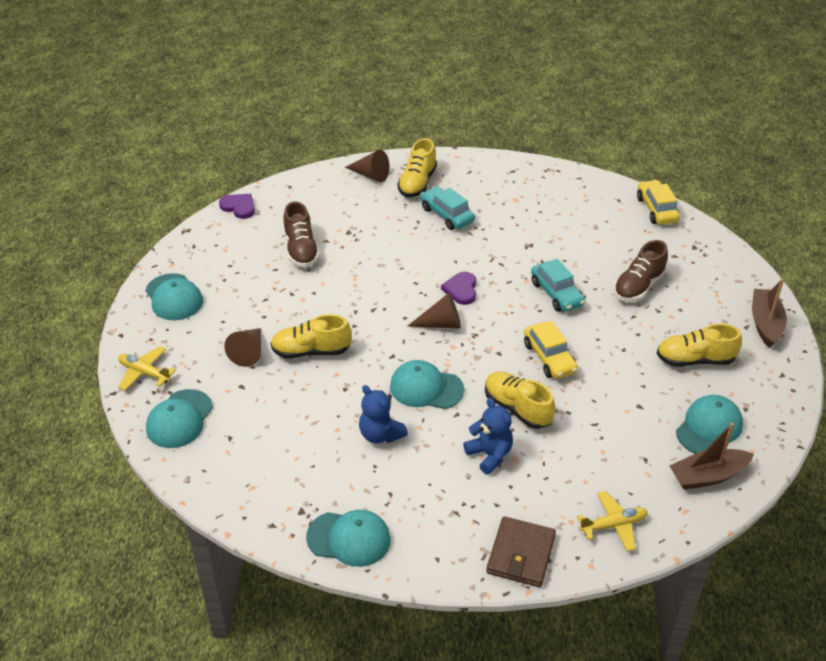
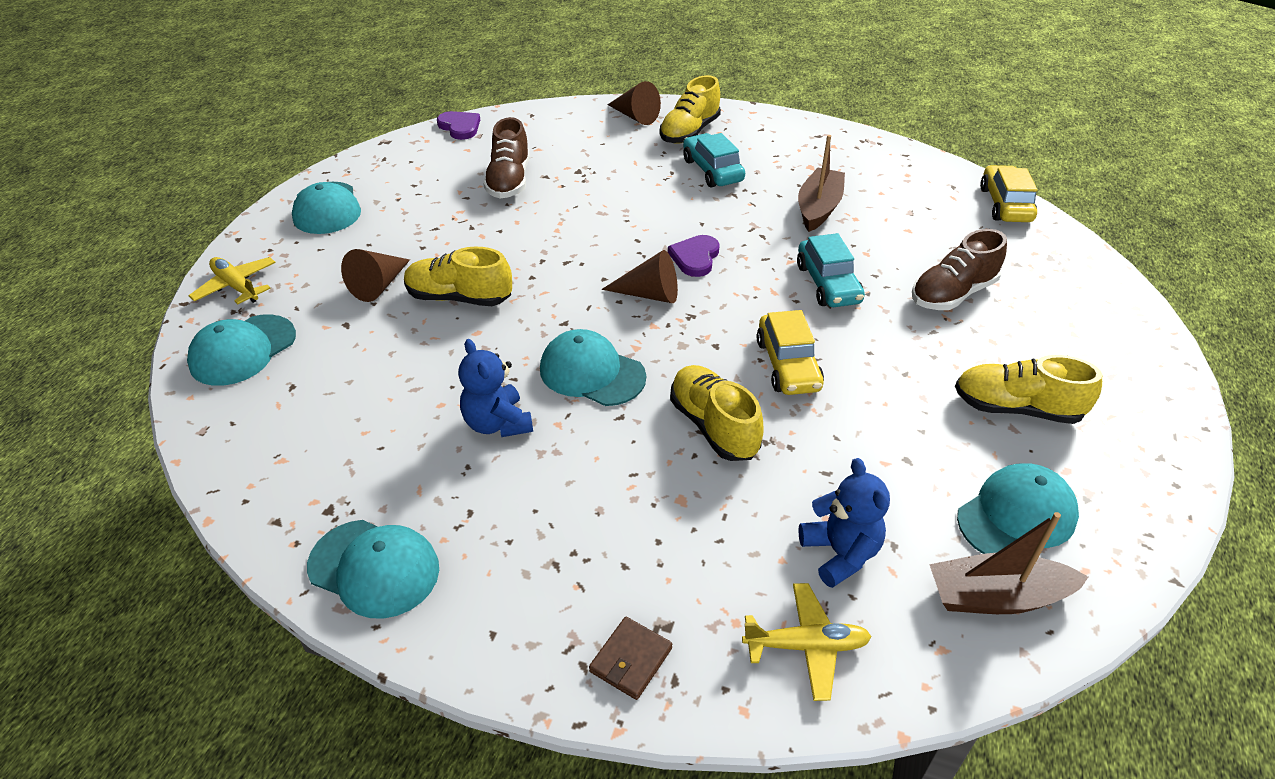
camera: 15 degrees right, 0 degrees up
blue teddy bear [463,398,513,474] -> blue teddy bear moved to [798,458,890,588]
brown wallet [486,516,556,587] -> brown wallet [589,617,672,700], size x0.60
brown boat [752,279,787,348] -> brown boat moved to [798,135,845,232]

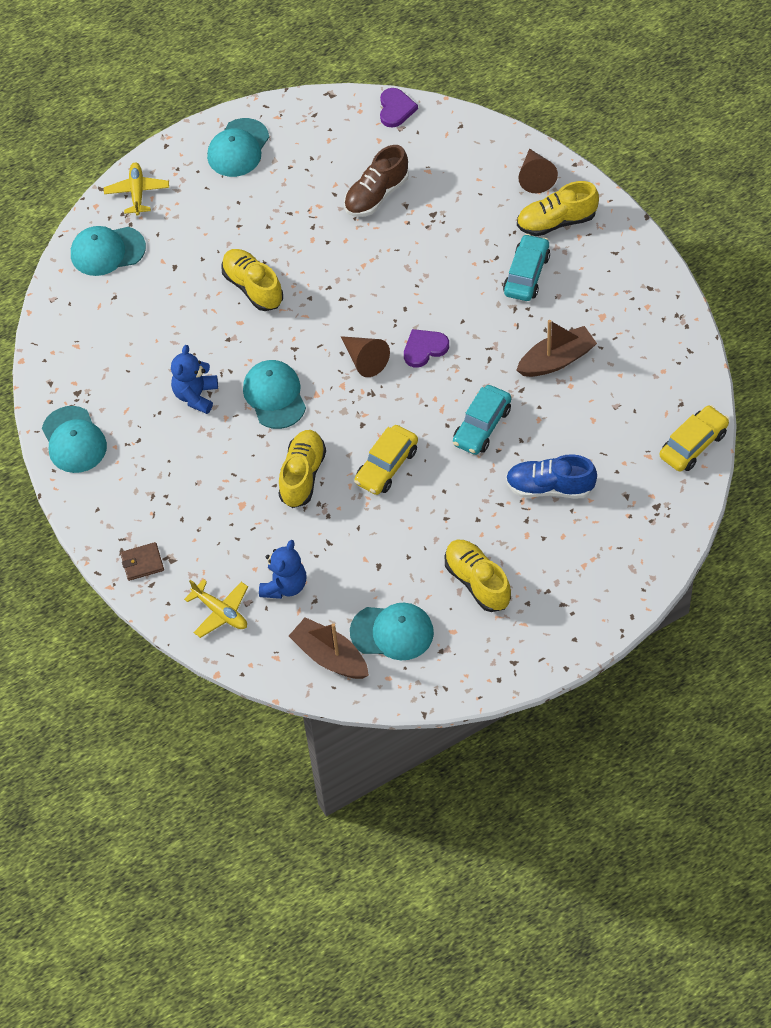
camera: 45 degrees right, 15 degrees up
brown cone [341,249,410,302] -> none
brown shoe [912,229,1007,310] -> blue shoe [506,454,597,498]

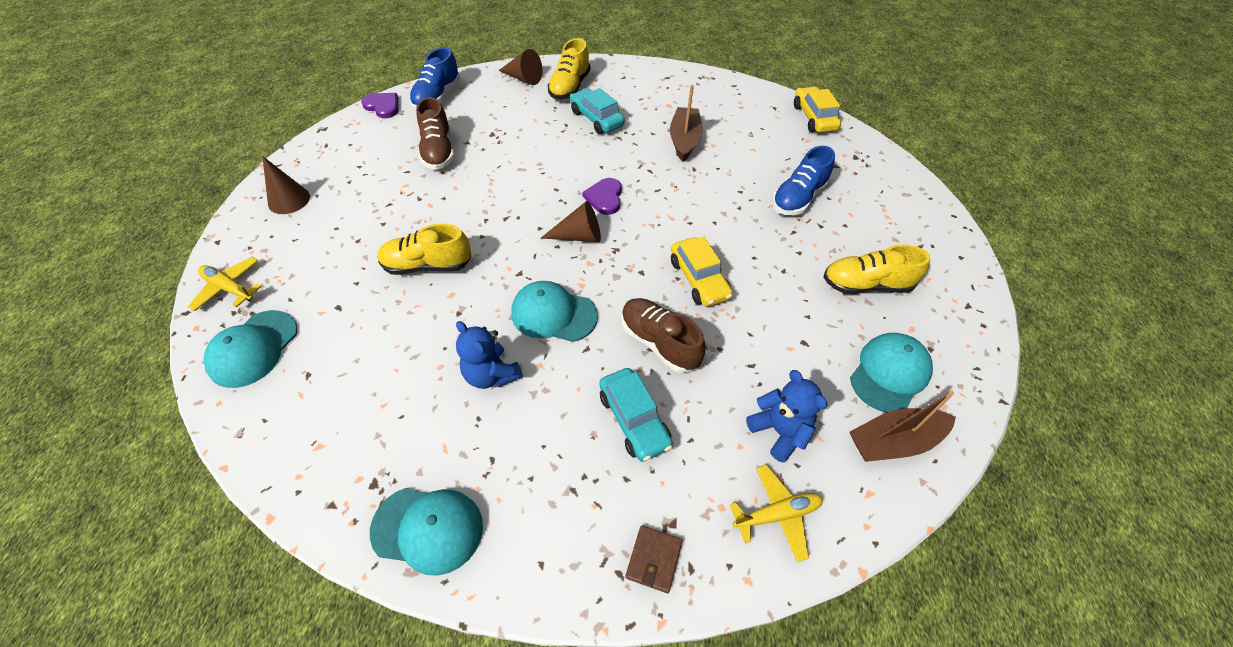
camera: 60 degrees left, 5 degrees down
turquoise cap [207,118,269,177] -> brown cone [262,156,310,214]
yellow shoe [278,430,326,508] -> brown shoe [621,298,705,373]
turquoise car [453,385,511,455] -> turquoise car moved to [599,368,673,462]
none -> blue shoe [409,47,460,110]

